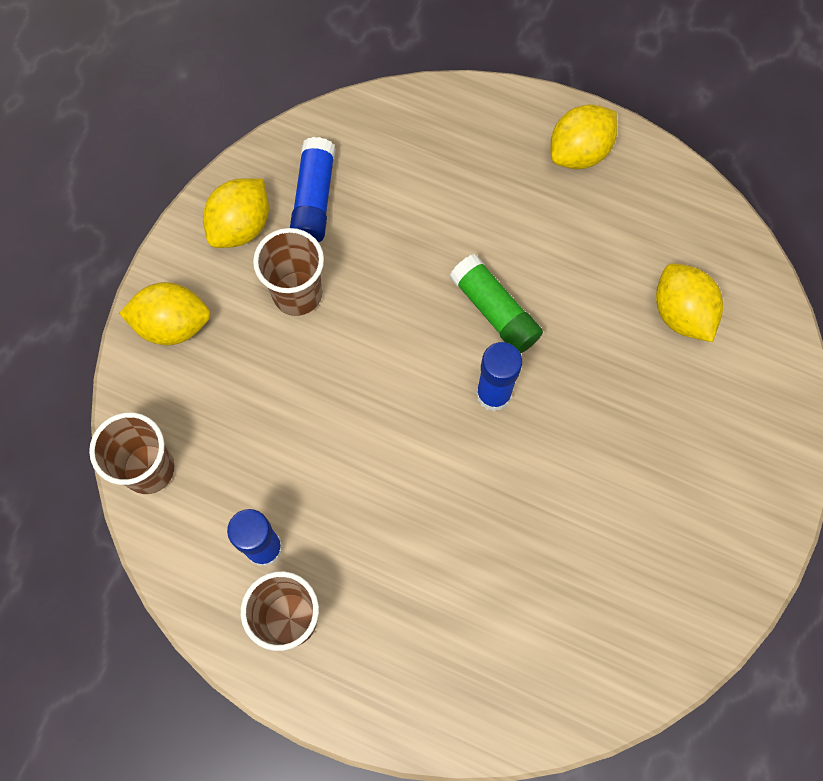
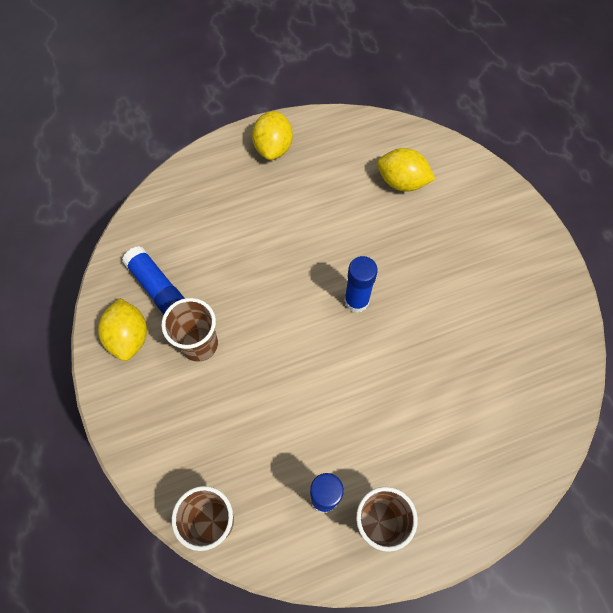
camera: 45 degrees left, 5 degrees down
yellow lemon [119,282,211,345] -> none
green glue stick [450,254,543,353] -> none

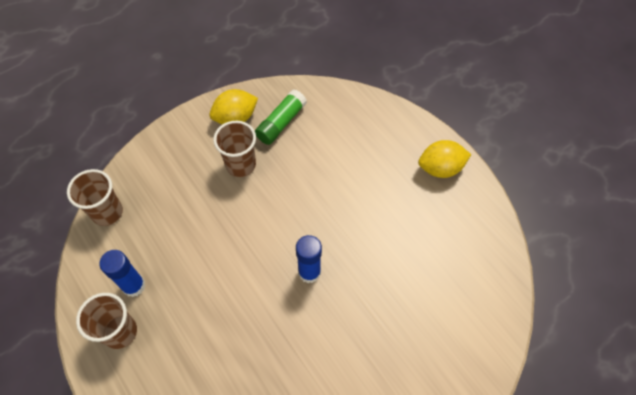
camera: 75 degrees right, 5 degrees down
blue glue stick [122,246,185,315] -> green glue stick [255,90,307,145]
yellow lemon [377,148,435,192] -> none

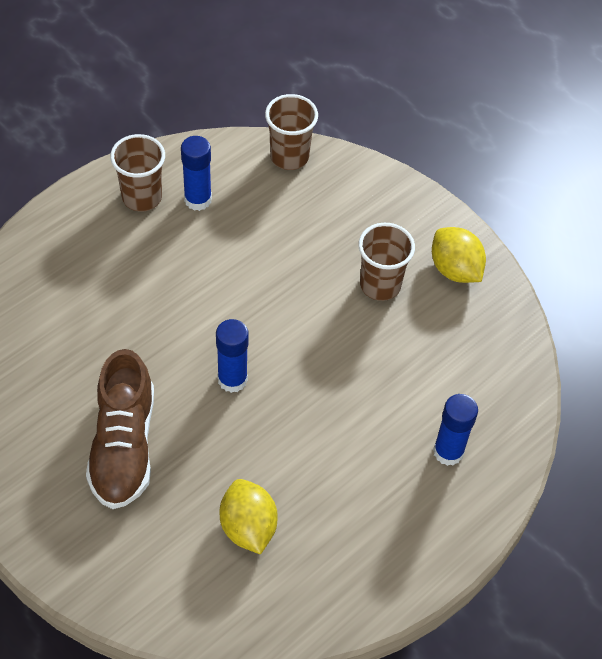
camera: 80 degrees right, 5 degrees down
green glue stick [255,90,307,145] -> none
yellow lemon [418,140,471,178] -> yellow lemon moved to [219,479,278,555]
none -> brown shoe [86,349,154,509]
none -> blue glue stick [433,394,478,466]

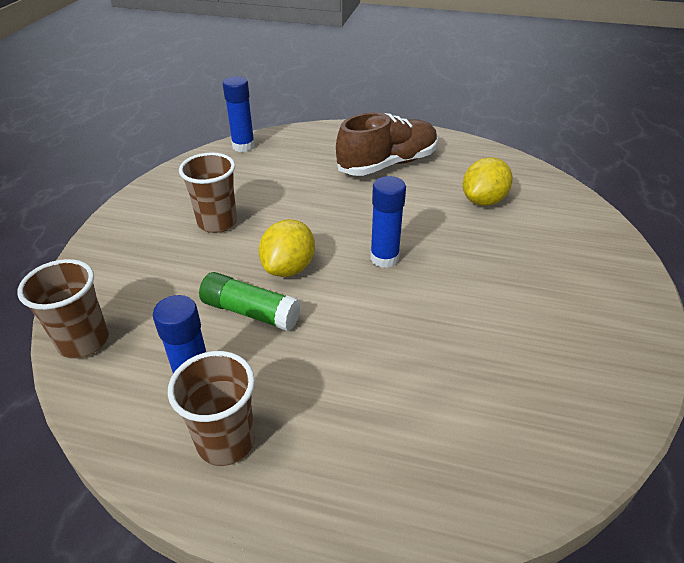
camera: 120 degrees left, 15 degrees down
brown shoe [86,349,154,509] -> brown shoe moved to [336,113,438,176]
yellow lemon [432,227,486,283] -> yellow lemon moved to [259,219,315,277]
blue glue stick [433,394,478,466] -> blue glue stick moved to [223,76,255,152]
none -> green glue stick [199,272,301,331]

